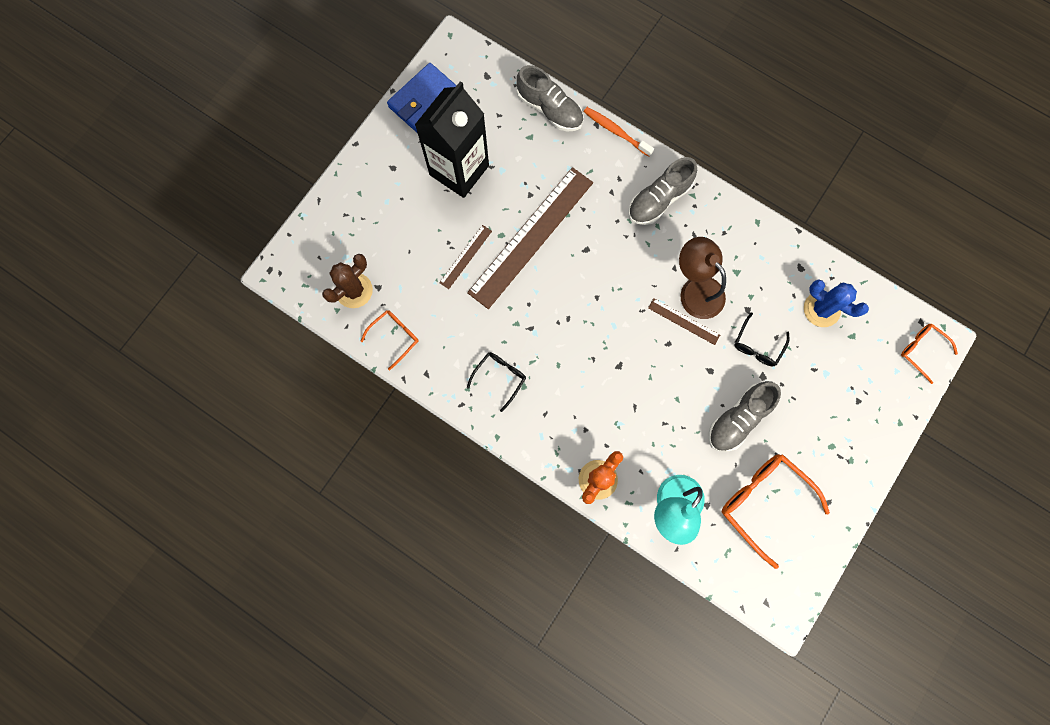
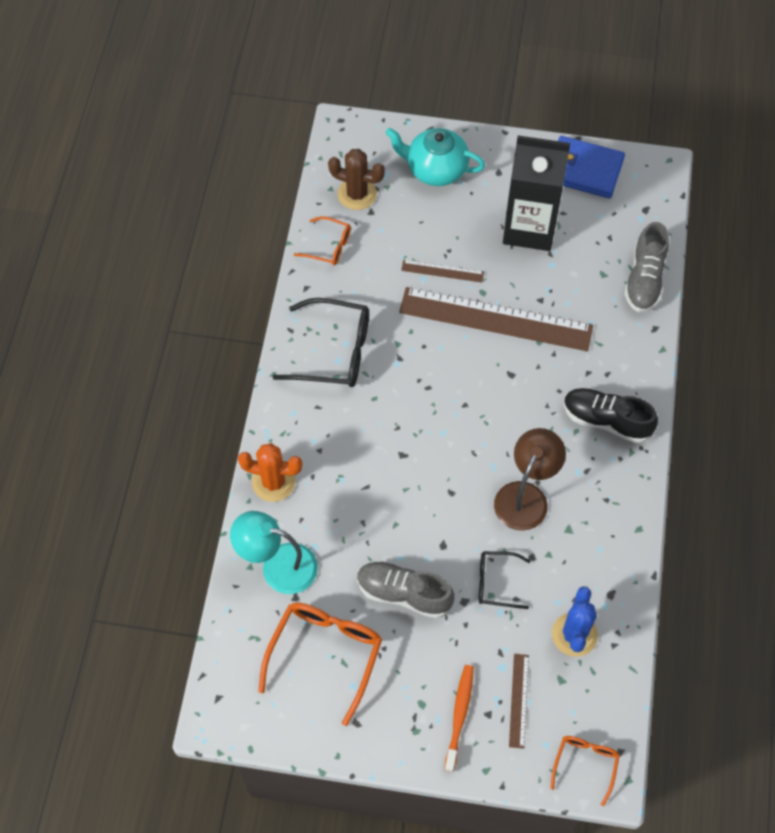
camera: 65 degrees right, 15 degrees down
black glasses [467,352,526,412] -> black glasses [273,298,369,387], size x1.79
orange toothbrush [584,107,654,157] -> orange toothbrush moved to [444,665,474,772]
grey shoe [628,157,697,225] -> black shoe [564,388,658,443]
brown ruler [648,298,720,345] -> brown ruler moved to [509,654,529,749]
none -> turquoise teapot [385,128,485,186]

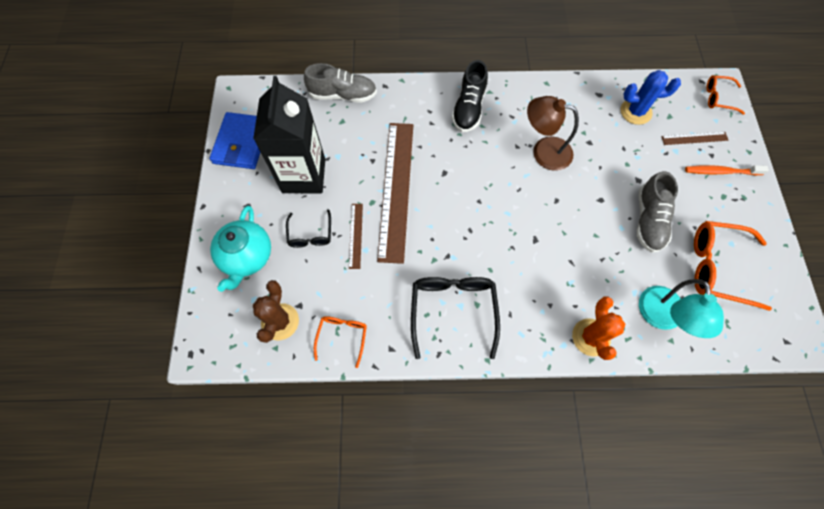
camera: 100 degrees left, 5 degrees up
black glasses [479,551,530,609] -> black glasses moved to [286,209,331,248]

